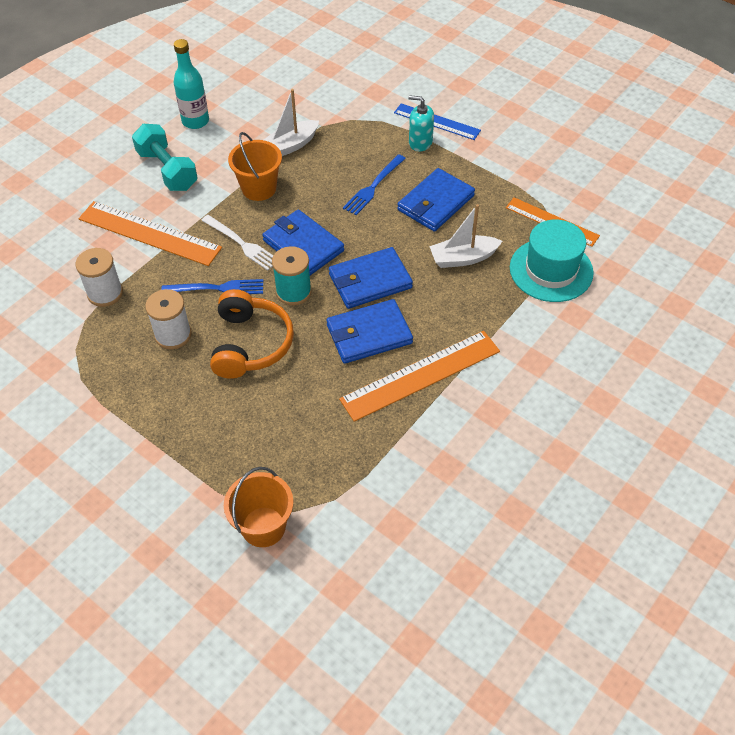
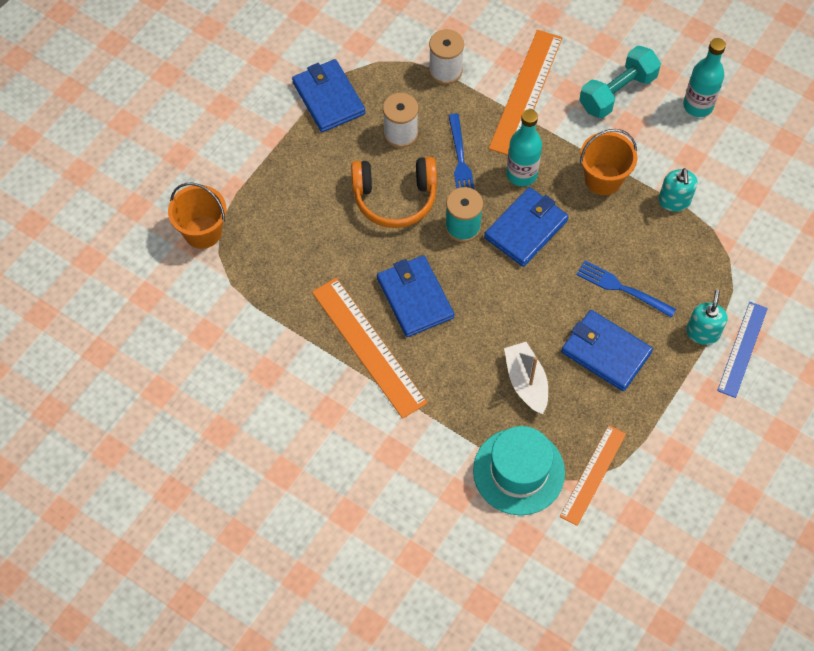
camera: 85 degrees right, 10 degrees up
white fork [201,215,273,271] -> turquoise bottle [506,109,542,186]
white boat [264,89,319,156] -> turquoise soap dispenser [658,168,697,212]
blue wallet [329,247,413,309] -> blue wallet moved to [292,59,365,132]

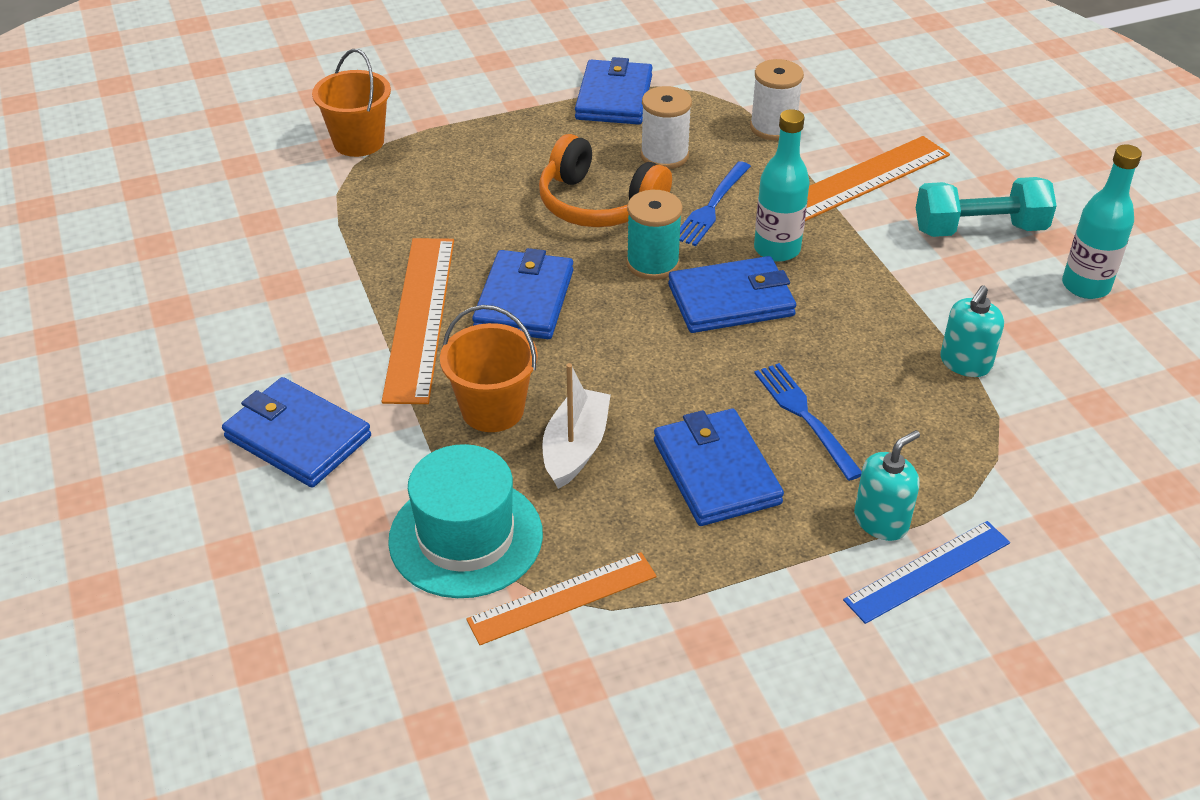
camera: 35 degrees right, 20 degrees down
orange bucket [580,129,637,195] -> orange bucket moved to [440,305,538,432]
none -> blue wallet [222,377,371,488]

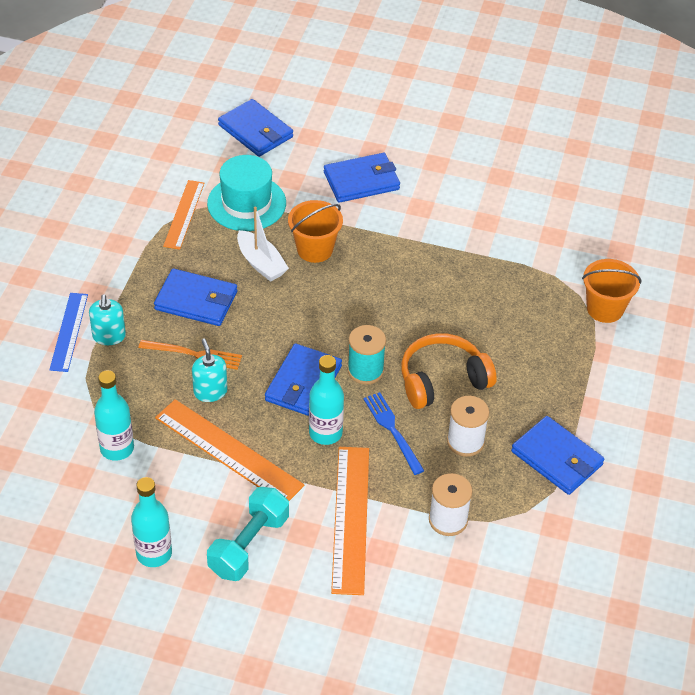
camera: 125 degrees right, 5 degrees up
orange ruler [382,238,454,404] -> orange ruler moved to [155,399,304,501]
blue wallet [472,248,573,339] -> blue wallet moved to [218,99,293,157]
blue fork [754,363,862,481] -> orange fork [138,340,242,370]
turquoise soap dispenser [940,285,1004,377] -> turquoise soap dispenser moved to [192,338,228,402]
none -> turquoise bottle [94,370,134,461]

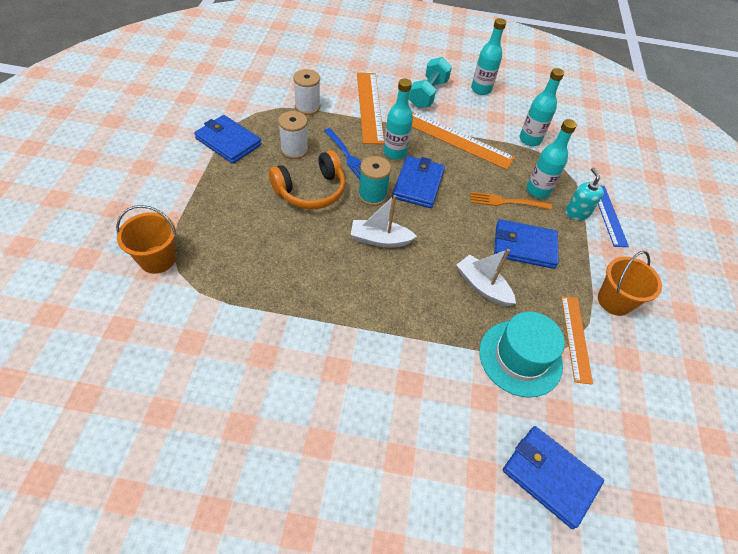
camera: 170 degrees right, 5 degrees up
turquoise soap dispenser [192,338,228,402] -> none
orange bucket [288,200,343,263] -> orange bucket moved to [598,251,662,316]
blue wallet [324,153,400,203] -> none
none -> white boat [351,195,417,247]
none -> turquoise bottle [527,119,577,198]

